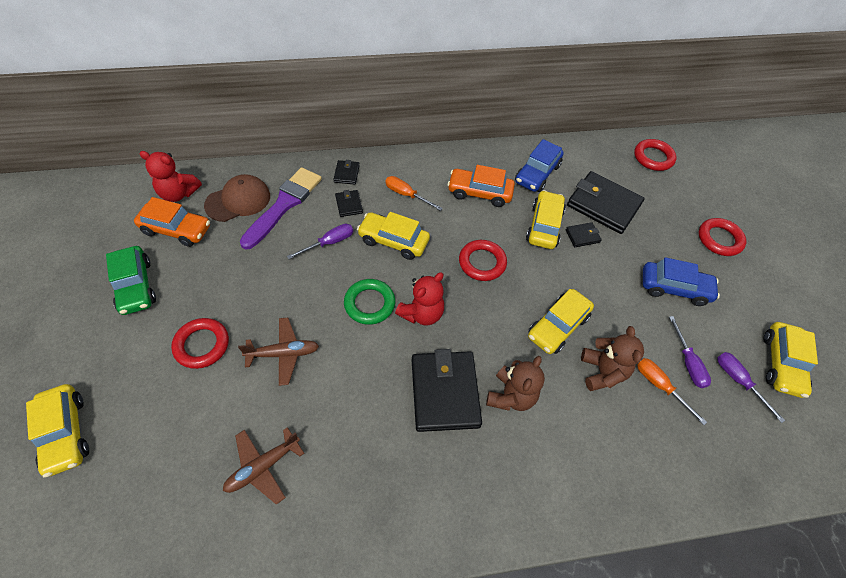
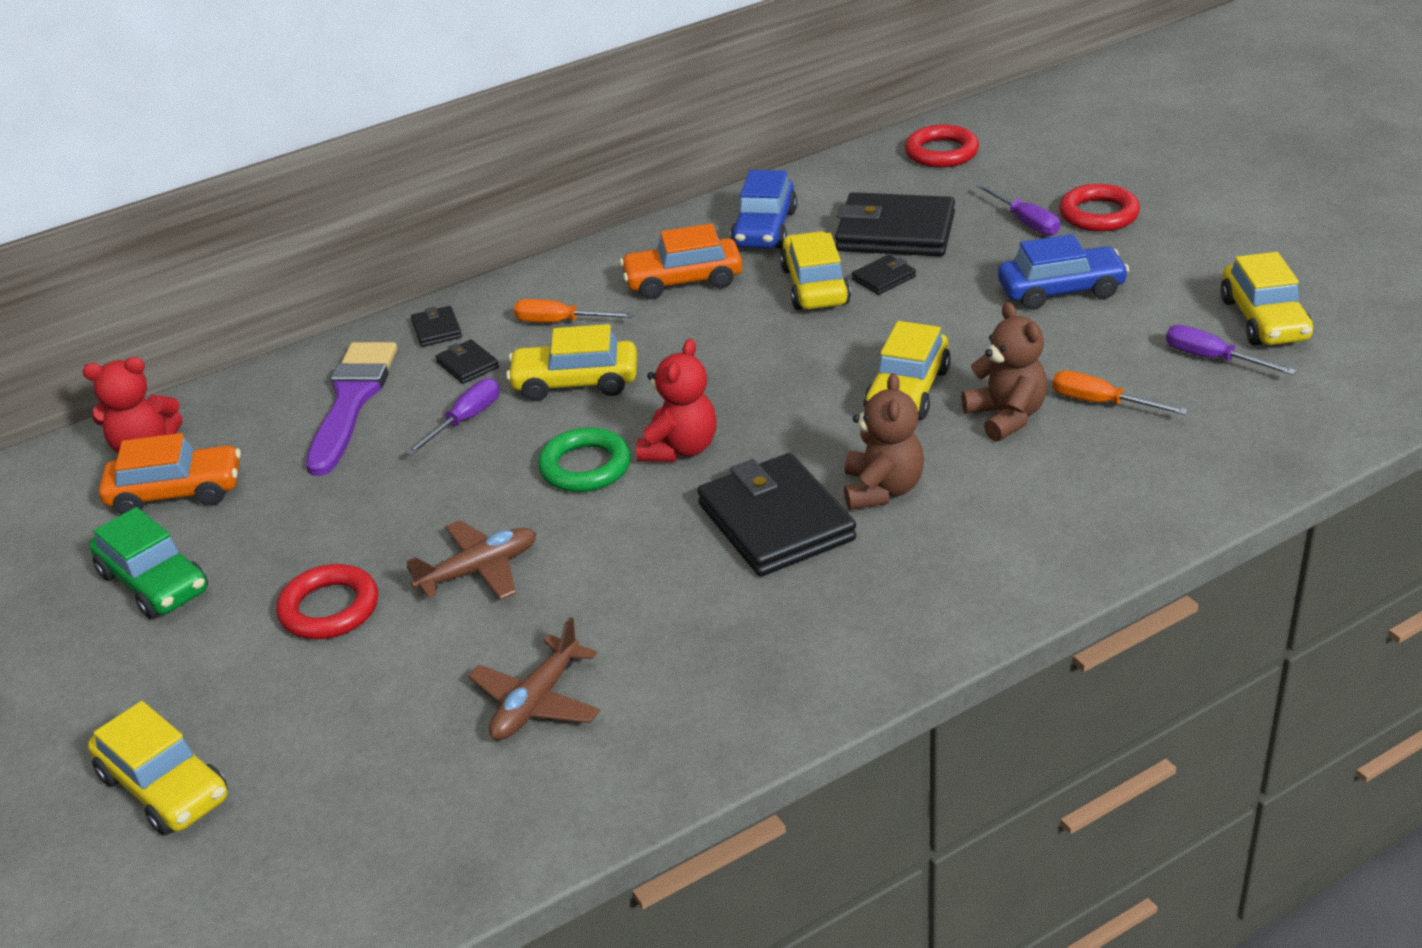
camera: 15 degrees left, 20 degrees down
brown cap [204,174,270,222] -> none
red ring [459,240,507,281] -> none
purple screwdriver [669,316,711,388] -> purple screwdriver moved to [976,183,1060,236]

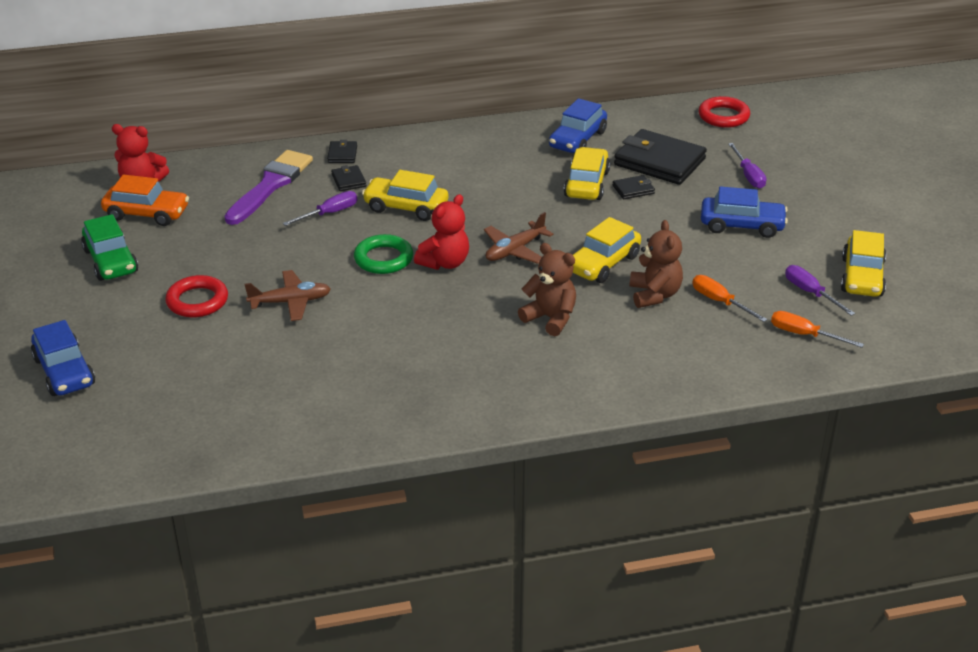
camera: 15 degrees right, 0 degrees up
yellow car [88,701,228,835] -> blue car [31,320,95,396]
brown plane [468,617,600,740] -> brown plane moved to [484,212,554,264]
orange screwdriver [514,299,634,323] -> orange screwdriver moved to [771,311,864,348]
orange car [620,223,743,299] -> none
black wallet [697,453,857,576] -> none
brown teddy bear [844,373,924,510] -> brown teddy bear turned 75 degrees counterclockwise [518,243,576,336]
red ring [1059,184,1140,232] -> none

